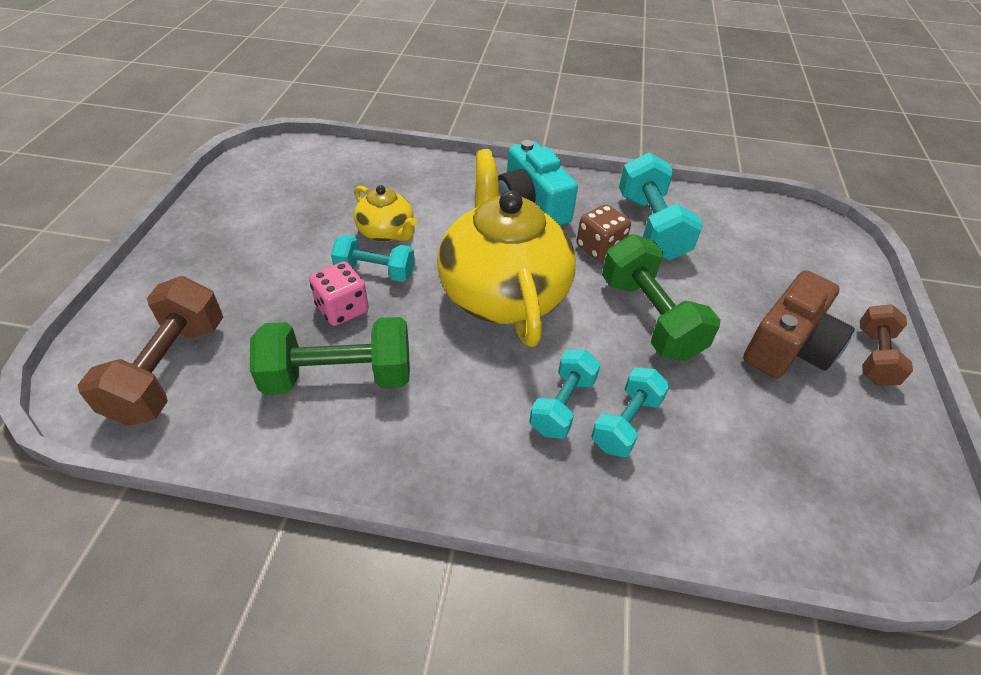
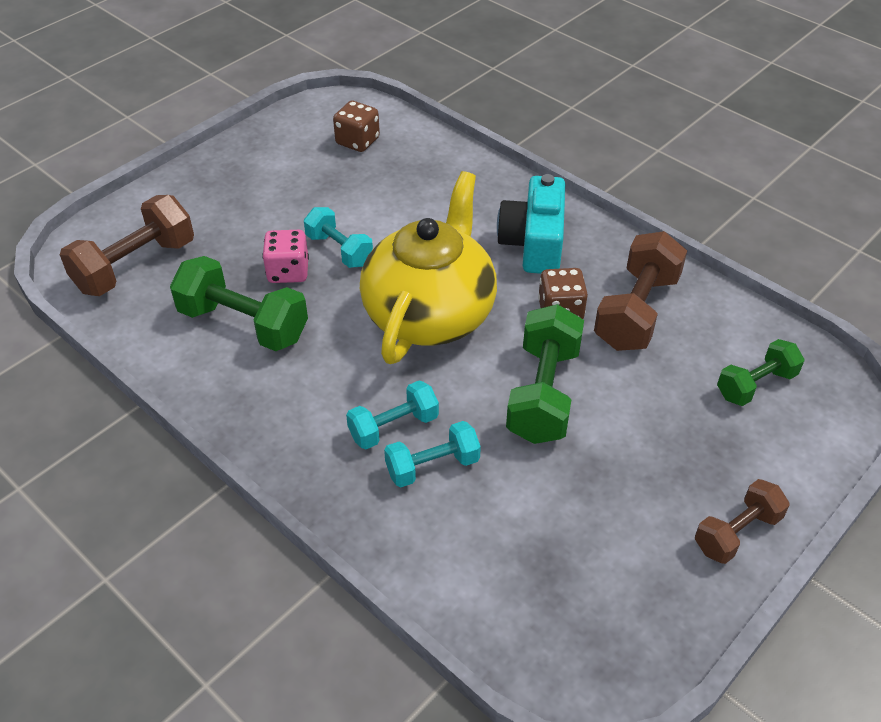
camera: 35 degrees right, 0 degrees up
yellow teapot [354,185,417,242] -> none
turquoise dumbbell [619,152,703,260] -> brown dumbbell [594,231,687,351]
brown camera [743,270,855,378] -> none
none -> brown dice [333,101,380,152]
none -> green dumbbell [717,339,804,406]

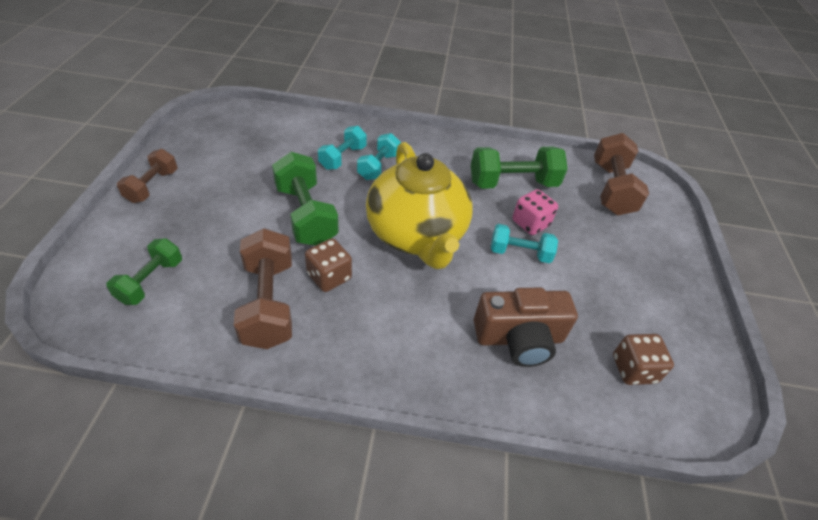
camera: 140 degrees right, 0 degrees up
turquoise camera [497,174,565,274] -> none
none -> brown camera [474,288,578,367]

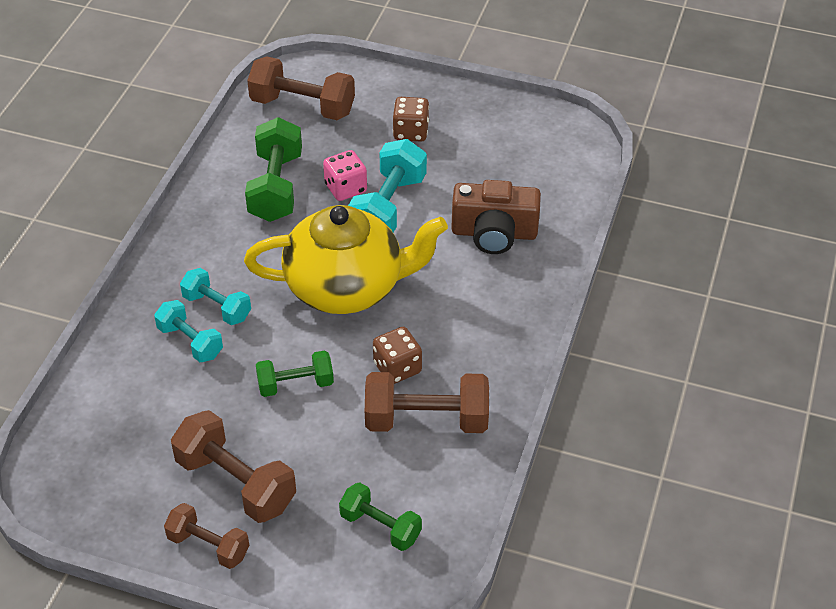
camera: 75 degrees left, 0 degrees up
green dumbbell [272,152,339,245] -> green dumbbell [256,350,334,397], size x0.62
brown camera [474,288,578,367] -> brown camera turned 90 degrees clockwise [451,180,541,254]
turquoise dumbbell [491,224,558,263] -> turquoise dumbbell [348,139,427,233], size x1.62
brown dice [613,334,674,385] -> brown dice moved to [393,97,429,142]
none -> brown dumbbell [171,410,296,523]

